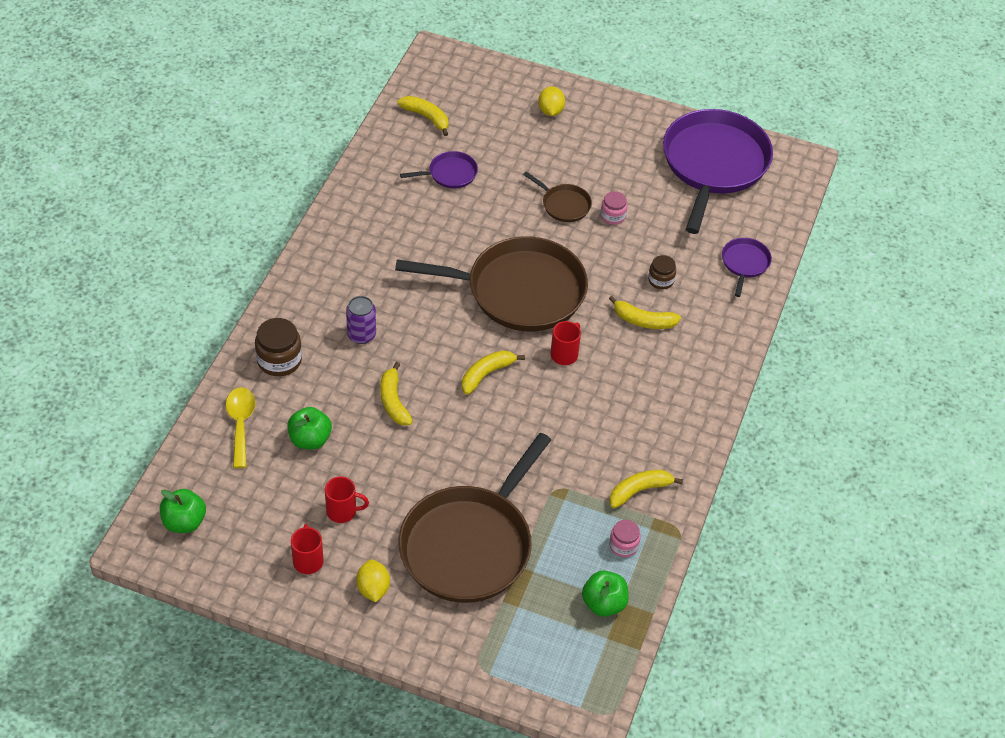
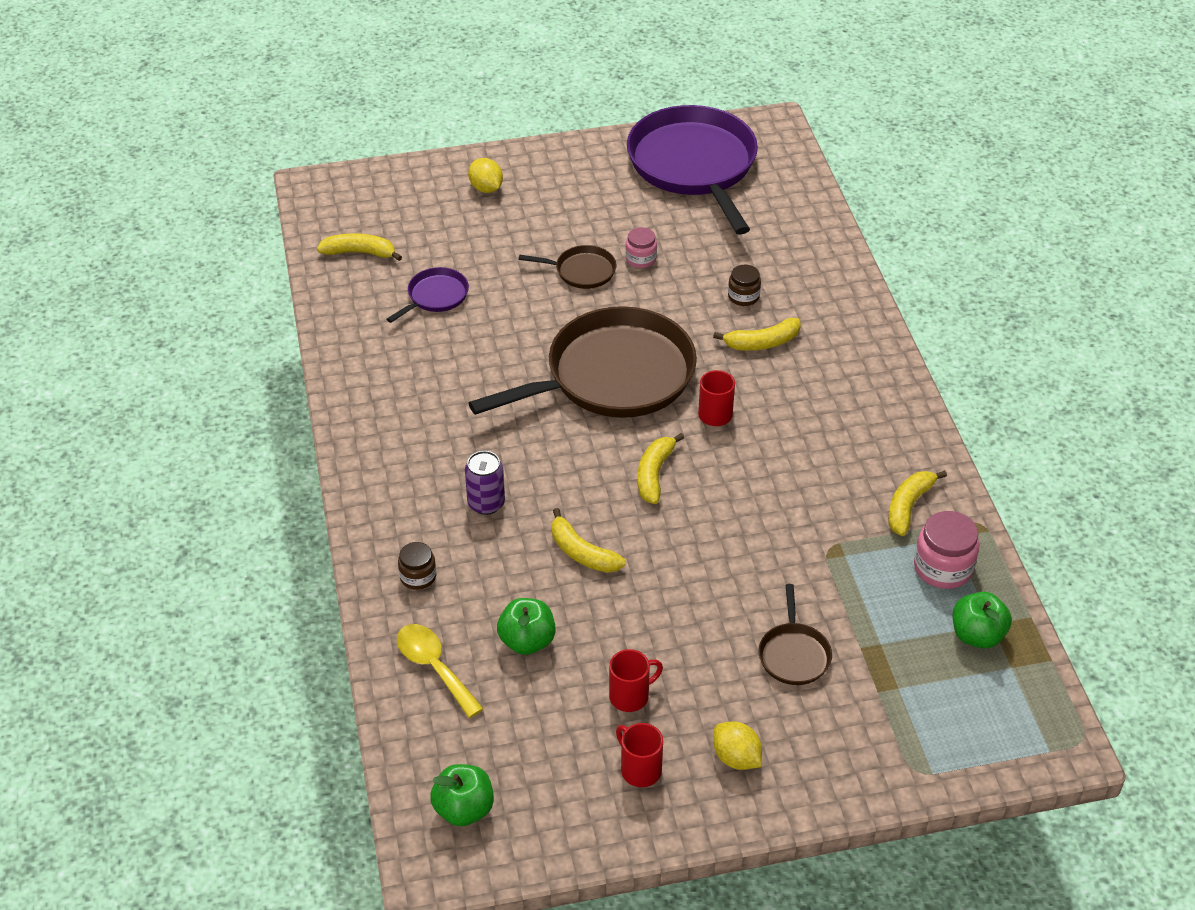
camera: 30 degrees left, 5 degrees down
brown jar [255,318,302,376] -> brown jar [398,542,436,590], size x0.61
brown pan [399,433,551,603] -> brown pan [758,584,832,685], size x0.43
pink jar [609,520,641,557] -> pink jar [914,511,980,589], size x1.63
purple pan [722,238,772,297] -> none

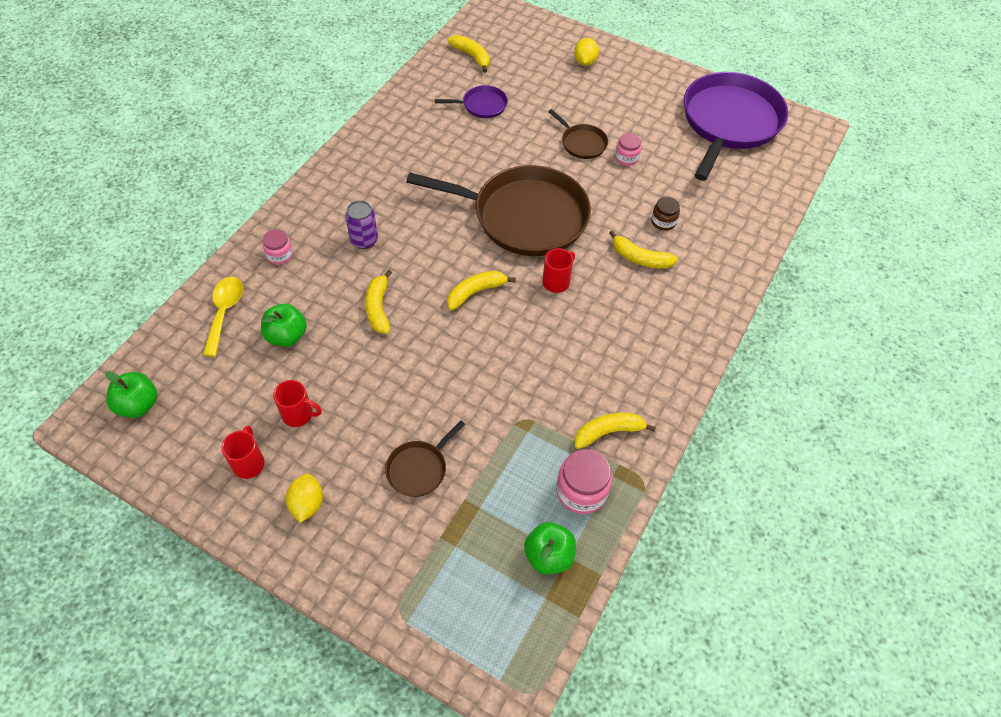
camera: 40 degrees right, 10 degrees up
brown jar [398,542,436,590] -> pink jar [263,229,293,265]

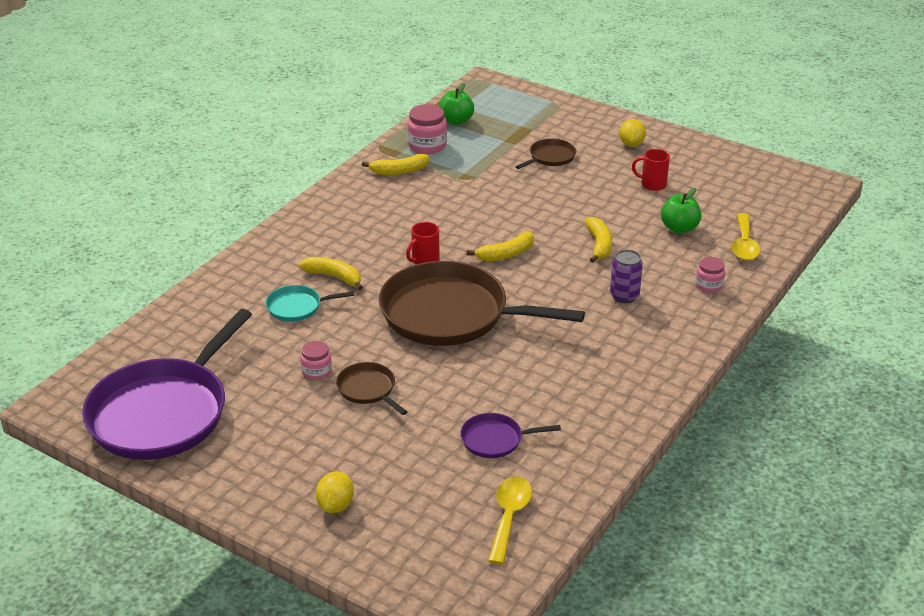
camera: 175 degrees left, 20 degrees down
green apple [105,371,157,418] -> none
red mug [221,426,265,479] -> none
yellow banana [448,35,489,73] -> yellow spoon [488,477,532,564]
brown jar [651,197,680,231] -> turquoise pan [265,285,355,322]

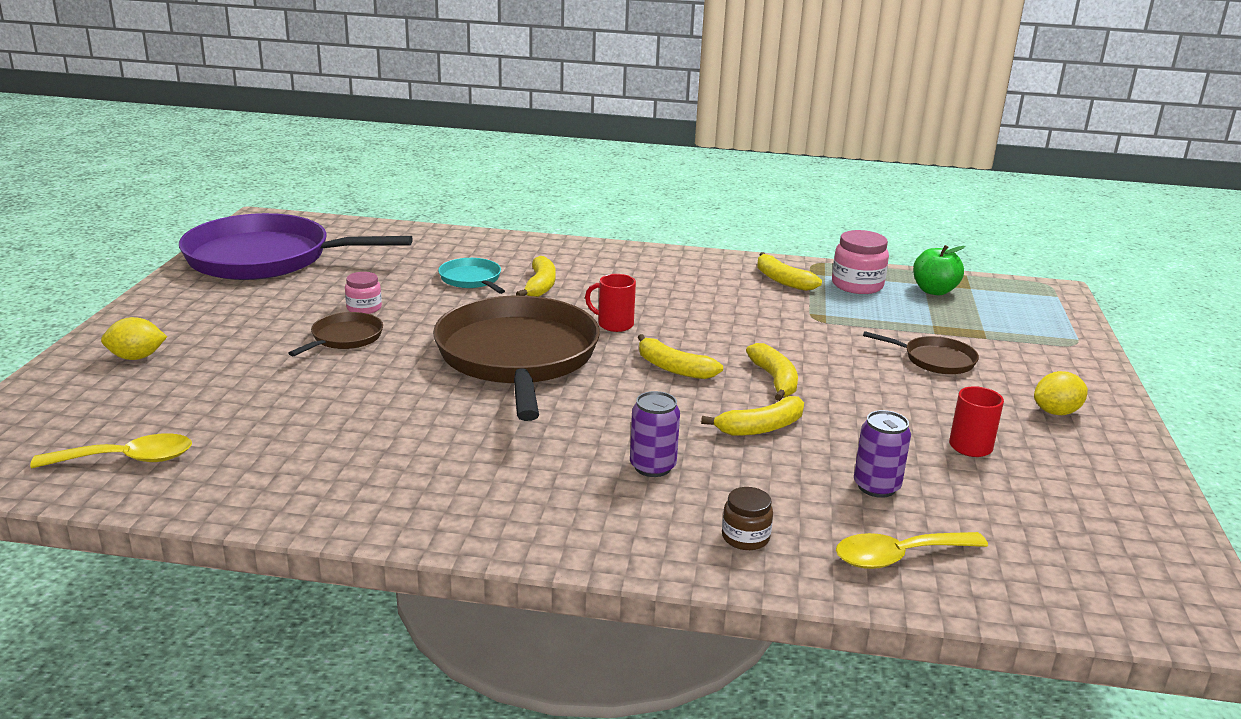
camera: 65 degrees right, 10 degrees down
purple pan [460,413,561,458] -> none
green apple [661,188,702,234] -> purple can [854,410,911,498]
pink jar [695,257,725,293] -> brown jar [722,487,773,550]
none -> yellow banana [746,343,798,401]

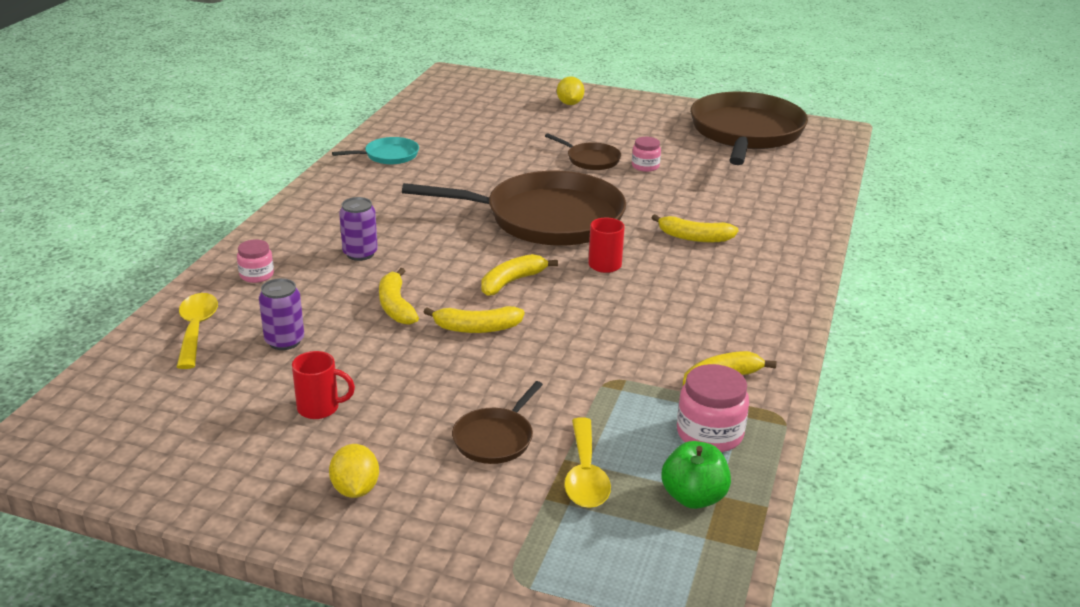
camera: 100 degrees right, 5 degrees up
yellow spoon [30,433,192,468] -> yellow spoon moved to [564,417,611,508]
purple pan [179,213,413,280] -> brown pan [690,92,808,165]
turquoise pan [438,258,505,294] -> turquoise pan moved to [332,137,419,164]
brown jar [722,487,773,550] -> pink jar [237,240,274,283]

